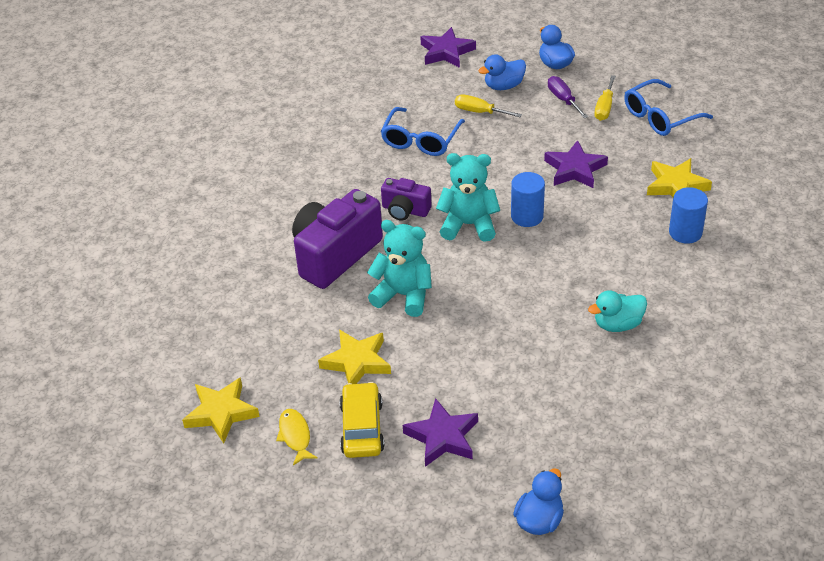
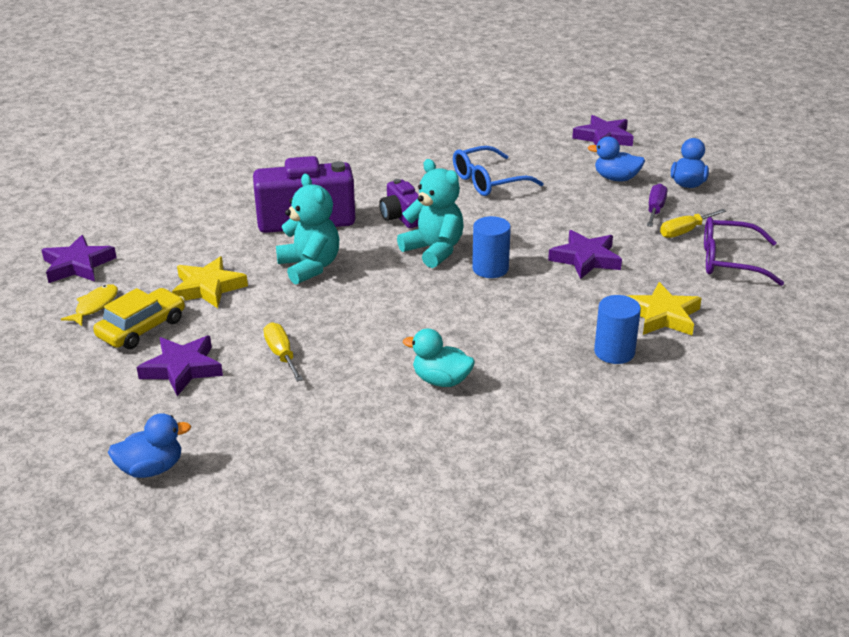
camera: 40 degrees right, 10 degrees down
yellow star [182,377,260,444] -> purple star [42,235,116,283]
yellow screwdriver [455,94,522,117] -> yellow screwdriver moved to [264,322,303,382]
blue glasses [624,79,713,136] -> purple glasses [704,217,784,286]

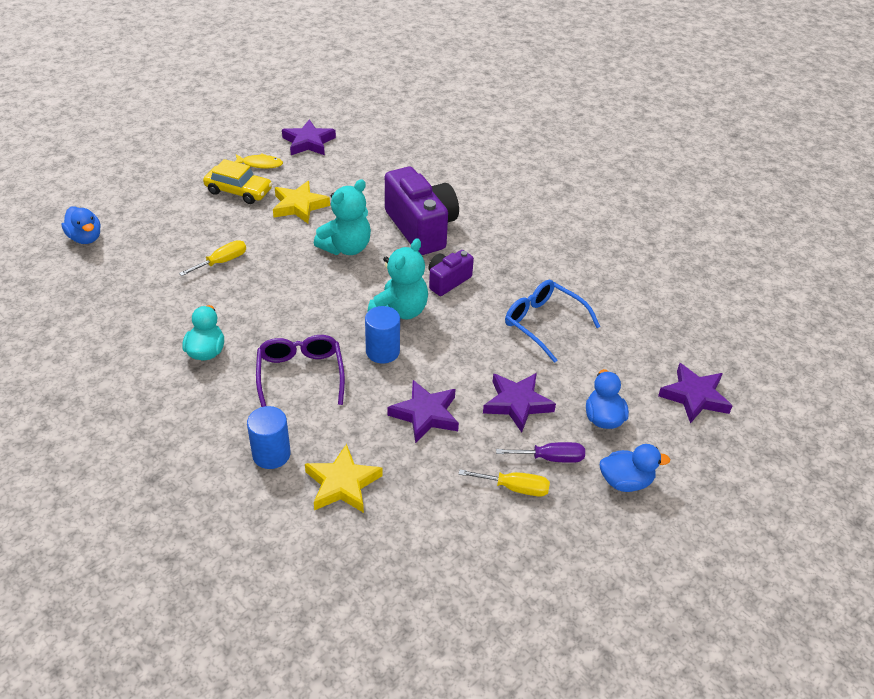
camera: 70 degrees right, 10 degrees up
purple star [137,336,223,396] -> purple star moved to [483,373,556,433]
yellow screwdriver [660,209,727,238] -> yellow screwdriver turned 150 degrees clockwise [459,469,550,497]
purple glasses [704,217,784,286] -> purple glasses moved to [256,335,345,407]

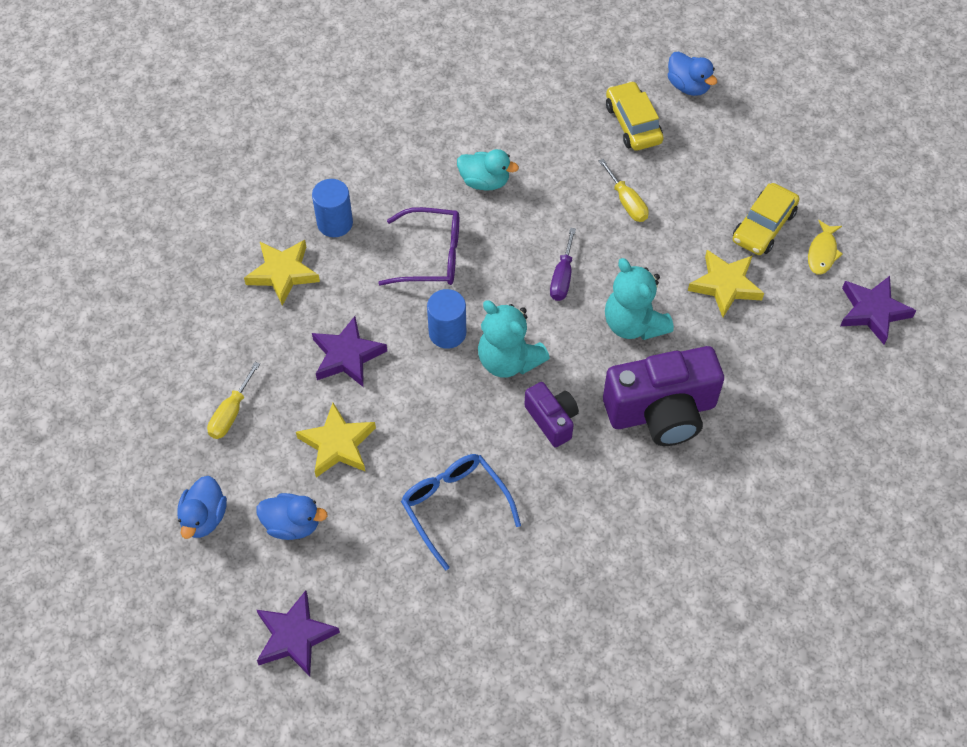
camera: 105 degrees right, 15 degrees up
blue duck [62,207,101,244] -> blue duck turned 105 degrees counterclockwise [668,51,717,96]
purple star [483,373,556,433] -> yellow star [296,403,376,478]
purple screwdriver [496,442,585,463] -> purple screwdriver moved to [550,228,576,301]
blue glasses [505,280,600,363] -> blue glasses turned 90 degrees counterclockwise [401,454,521,571]
none -> yellow car [606,81,664,151]

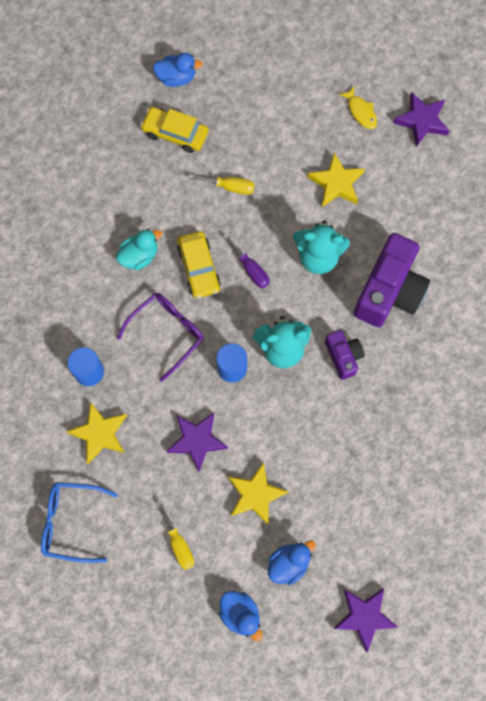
camera: 50 degrees left, 15 degrees up
blue glasses [401,454,521,571] -> blue glasses moved to [41,482,118,563]
purple camera [524,382,579,447] -> purple camera turned 60 degrees clockwise [325,330,365,380]
yellow car [732,183,799,255] -> yellow car moved to [177,231,221,298]

